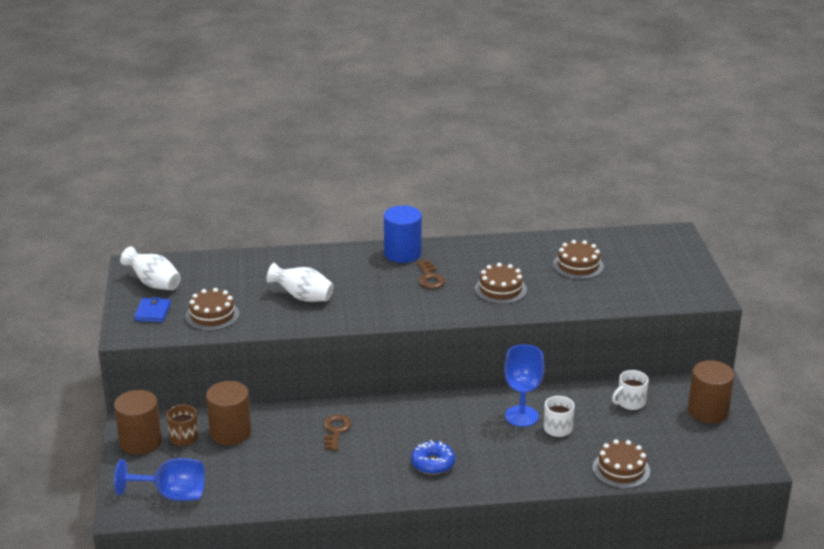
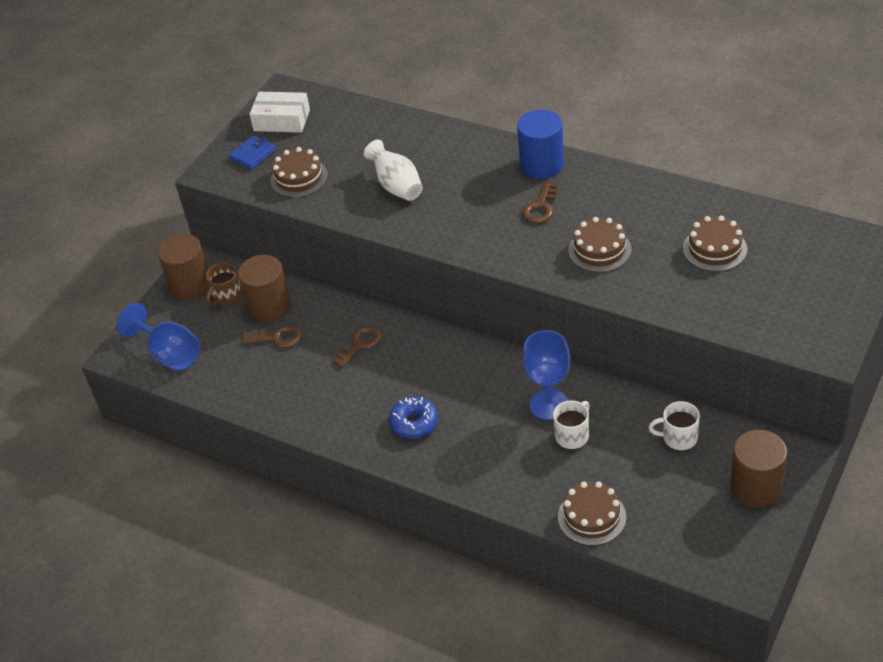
camera: 40 degrees right, 15 degrees up
white vase [120,246,181,290] -> white box [249,92,310,133]
none -> brown key [243,324,302,348]

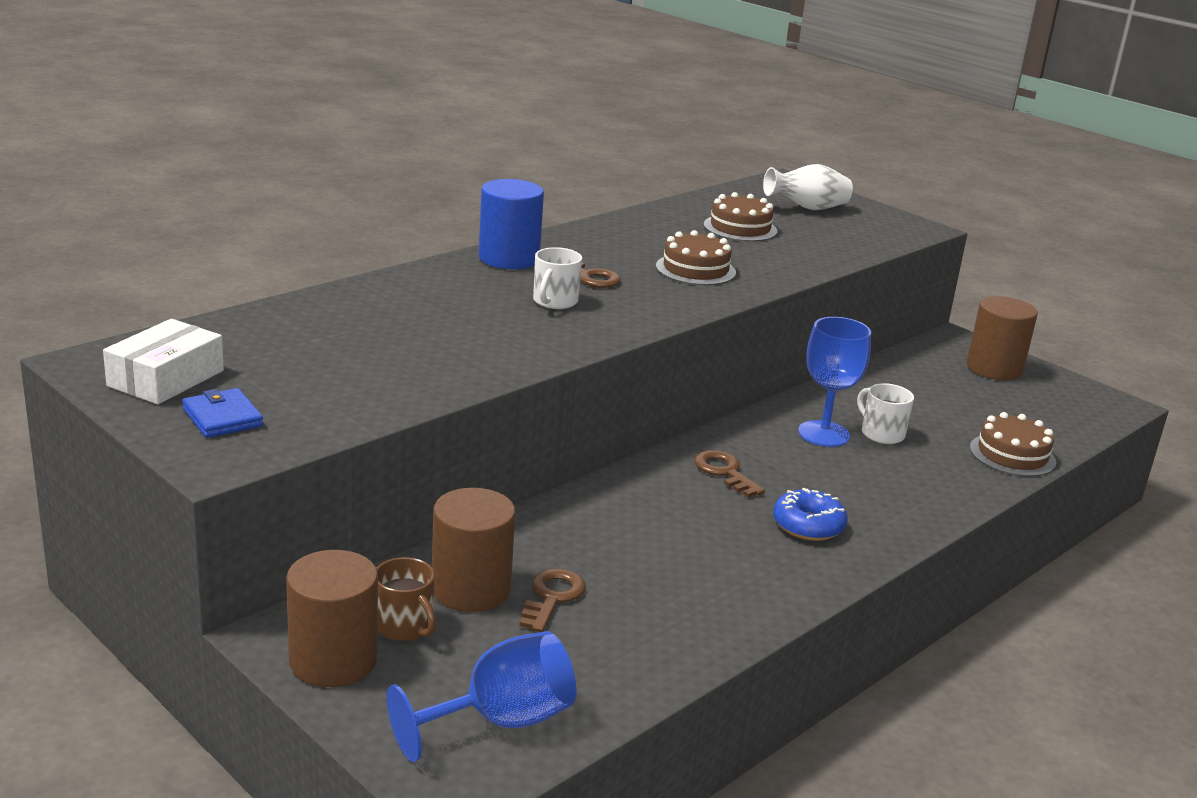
camera: 80 degrees left, 20 degrees down
brown cake [271,147,328,198] -> none
brown key [332,326,382,368] -> brown key moved to [695,450,765,497]
white vase [364,140,423,201] -> white vase moved to [763,164,853,210]
white mug [648,401,700,450] -> white mug moved to [533,247,582,309]

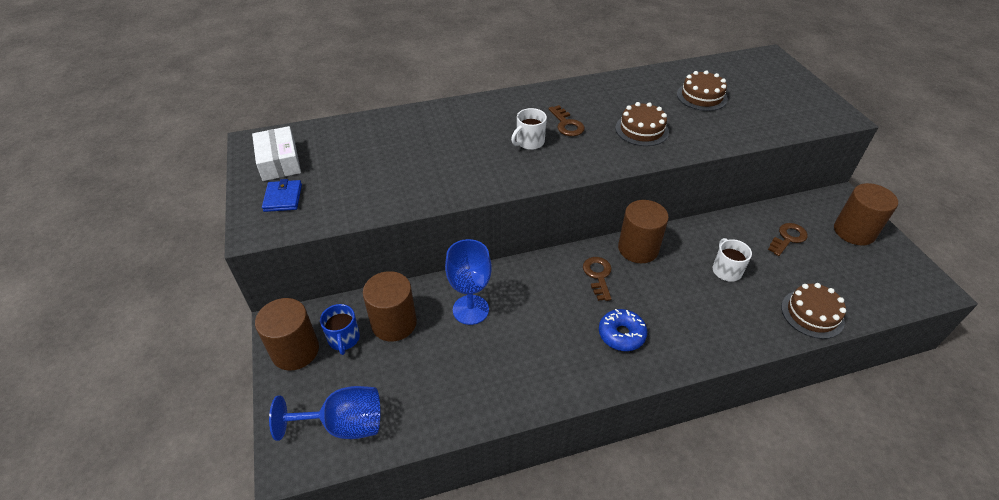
camera: 30 degrees right, 20 degrees up
white box [103,319,224,404] -> white box turned 75 degrees counterclockwise [252,126,301,181]
brown mug [376,557,437,641] -> blue mug [320,304,360,355]
blue cylinder [479,179,544,269] -> none
brown key [520,568,586,632] -> brown key moved to [768,223,808,256]
white vase [763,164,853,210] -> none
blue goblet [798,317,871,447] -> blue goblet moved to [445,239,492,325]
none -> brown cylinder [618,200,669,263]

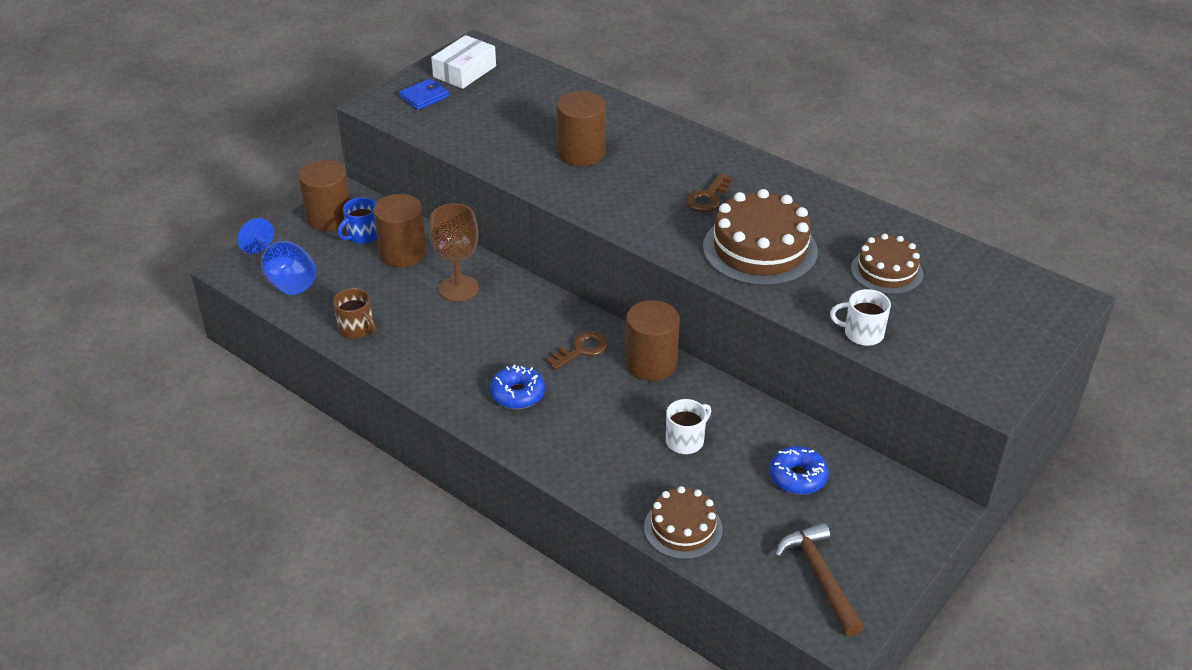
camera: 55 degrees right, 5 degrees down
blue goblet [445,239,492,325] -> brown goblet [429,203,479,302]
white mug [511,108,547,150] -> white mug moved to [830,289,891,346]
brown cake [615,102,669,146] -> brown cake [703,189,818,286], size x1.63
brown key [768,223,808,256] -> blue donut [769,446,829,495]
brown cylinder [834,183,898,245] -> brown cylinder moved to [557,91,606,166]
none -> brown mug [333,288,376,338]
none -> brown hammer [775,523,864,637]

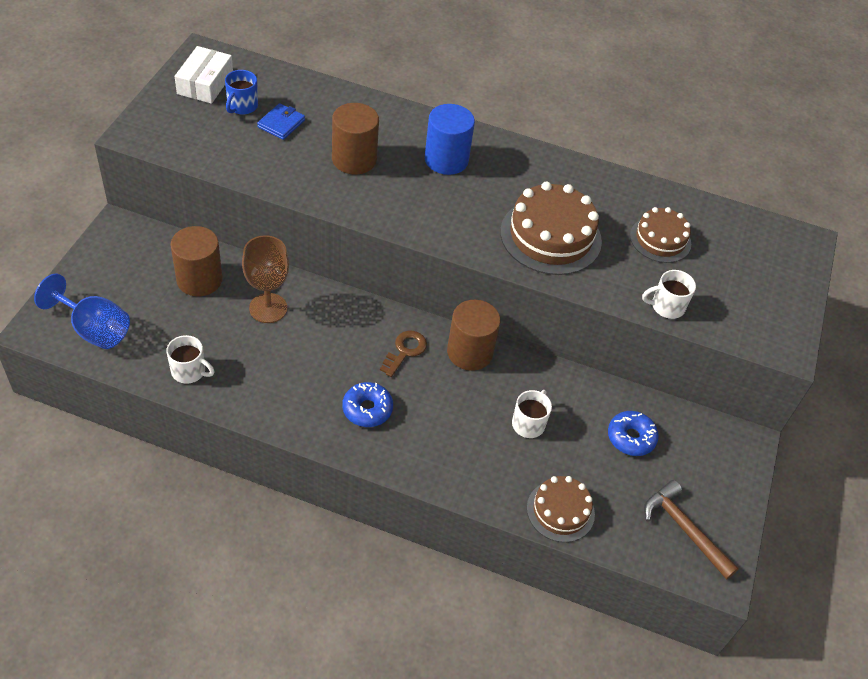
camera: 25 degrees left, 10 degrees up
brown cylinder [298,160,350,231] -> none
brown mug [333,288,376,338] -> white mug [166,335,214,384]
blue mug [337,197,377,244] -> blue mug moved to [225,70,258,115]
blue wallet [399,79,449,110] -> blue wallet moved to [257,103,305,140]
brown key [686,174,733,212] -> none
none -> blue cylinder [425,104,475,175]

